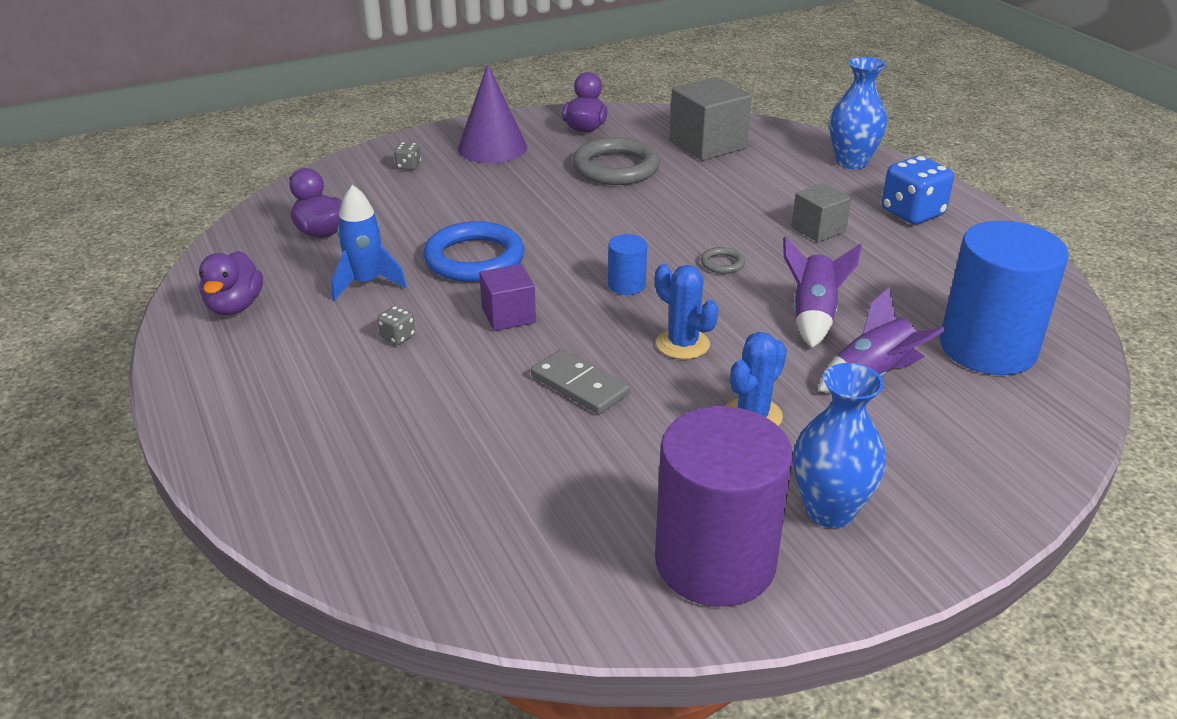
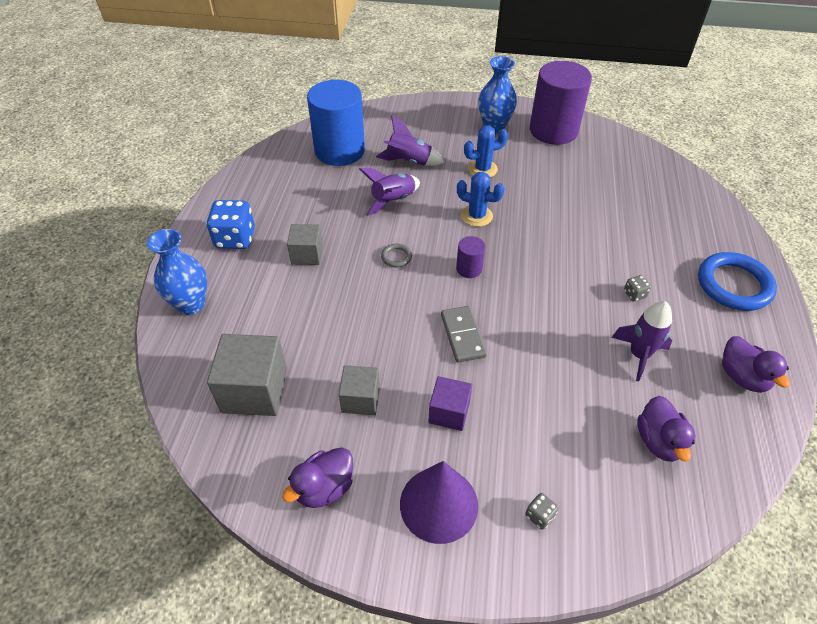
camera: 145 degrees left, 15 degrees up
purple duck [199,251,263,315] -> purple duck turned 120 degrees clockwise [722,336,790,393]
blue rocket [331,185,407,301] -> purple rocket [612,301,672,382]
blue ring [423,221,524,282] -> blue ring moved to [698,252,777,311]
purple cube [479,264,536,331] -> purple cube moved to [428,376,472,431]
grey domino [531,349,630,414] -> grey domino moved to [441,306,487,363]
grey ring [572,137,660,185] -> grey cube [339,365,380,415]
blue cylinder [608,234,647,295] -> purple cylinder [456,236,485,278]
blue cactus [655,264,719,359] -> blue cactus turned 60 degrees counterclockwise [457,172,505,227]

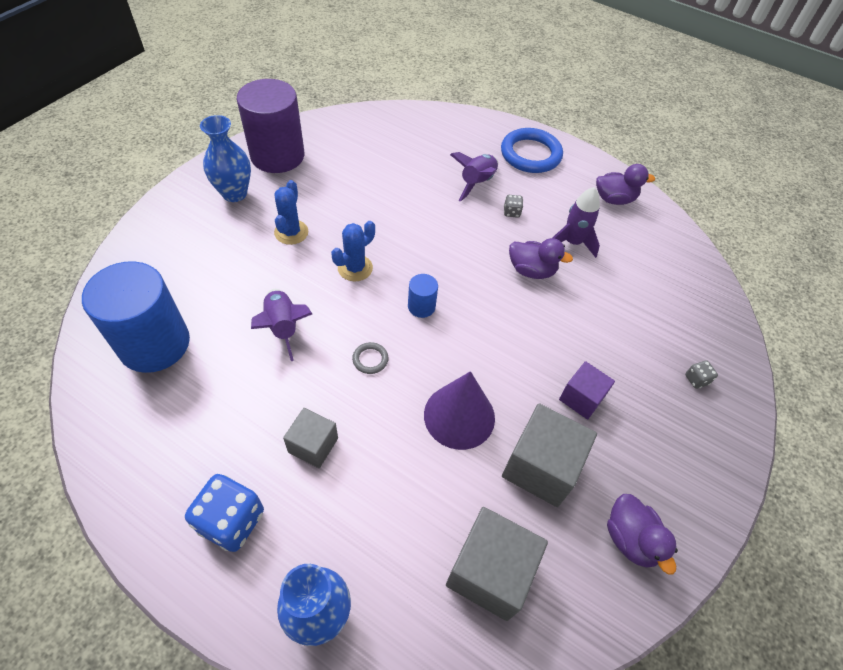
camera: 70 degrees left, 5 degrees up
grey cube [339,365,380,415] -> grey cube [502,403,597,507], size x1.66
purple rocket [376,116,444,166] -> purple rocket moved to [450,152,498,202]
purple cone [400,461,478,544] -> purple cone moved to [424,371,495,450]
grey domino [441,306,487,363] -> none
purple cylinder [456,236,485,278] -> blue cylinder [408,274,438,318]
purple duck [637,396,695,462] -> purple duck moved to [509,238,573,279]

